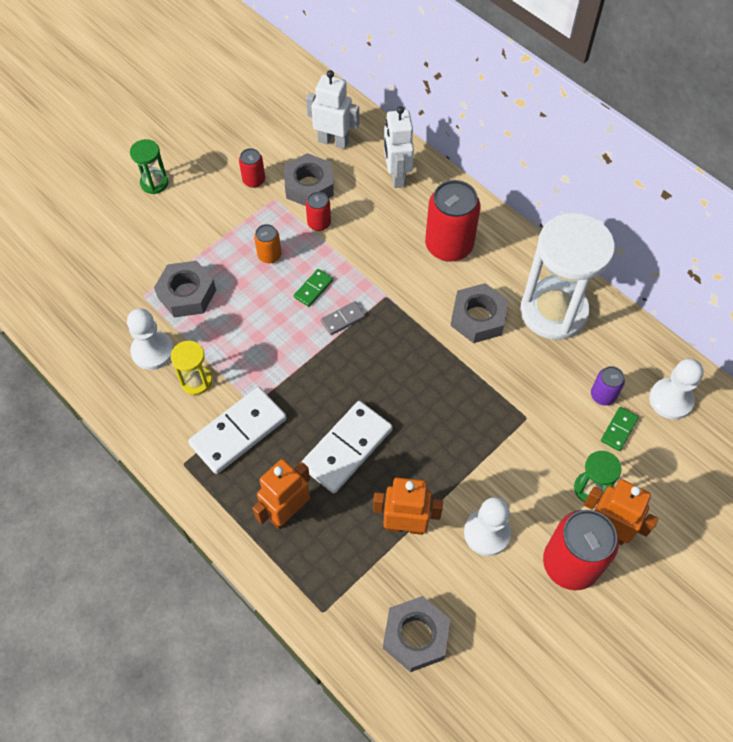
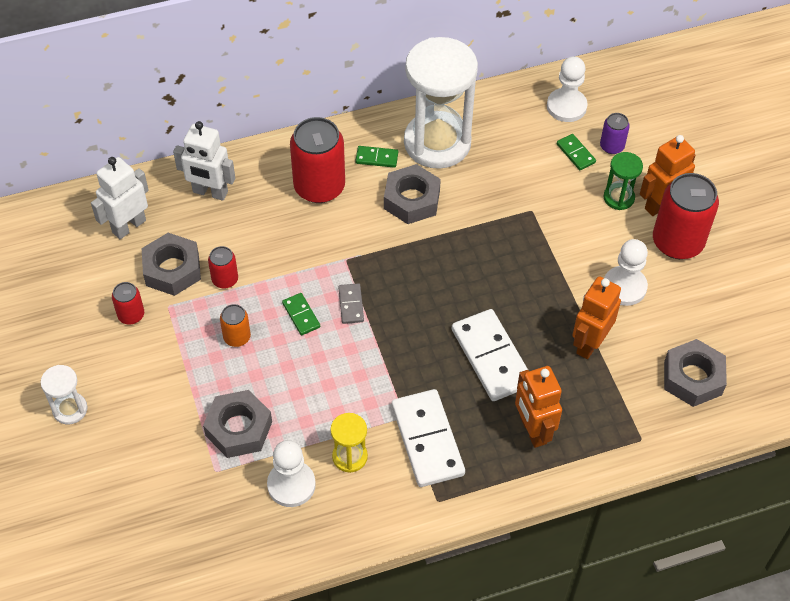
camera: 65 degrees left, 5 degrees down
green hourglass [130,139,169,194] -> white hourglass [40,365,87,424]
purple can [591,366,625,406] -> purple can moved to [600,113,630,154]
none -> green domino [355,146,398,168]

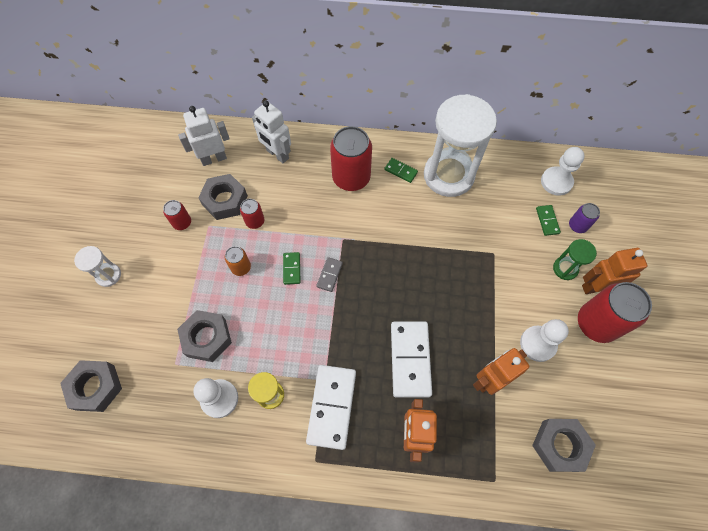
camera: 25 degrees right, 10 degrees up
grey nut [384,164,441,224] -> grey nut moved to [60,360,122,412]

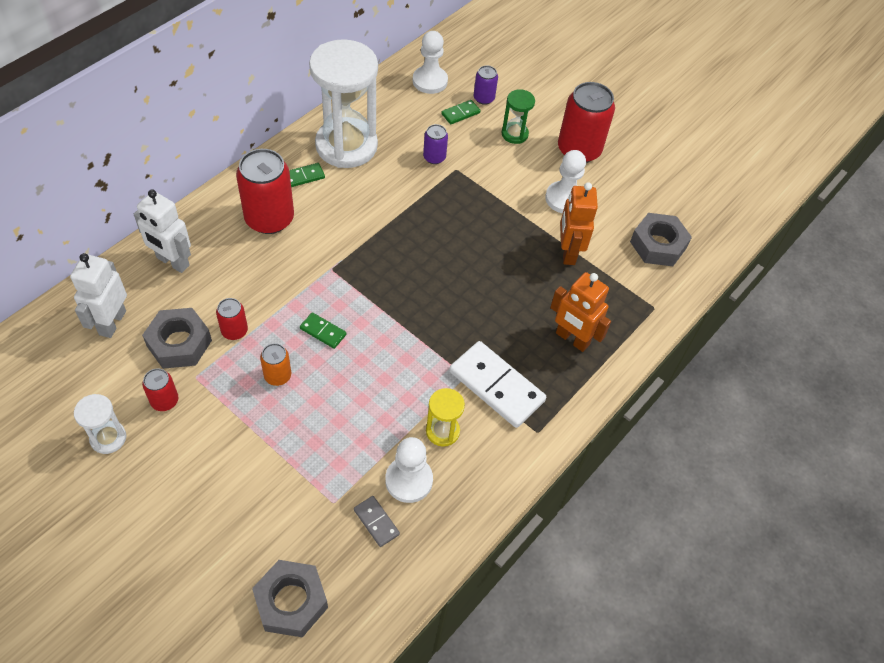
camera: 60 degrees left, 10 degrees down
white hourglass [74,246,121,287] -> white hourglass moved to [74,394,126,454]
grey nut [177,310,232,362] -> none
white robot [252,101,291,163] -> white robot turned 45 degrees clockwise [134,190,191,273]
grey domino [316,257,343,292] -> grey domino moved to [354,496,400,547]
white domino [391,322,432,397] -> none
green domino [536,205,561,236] -> green domino turned 60 degrees counterclockwise [441,100,480,125]
orange robot [582,248,647,294] -> none
none -> purple can [423,124,448,164]

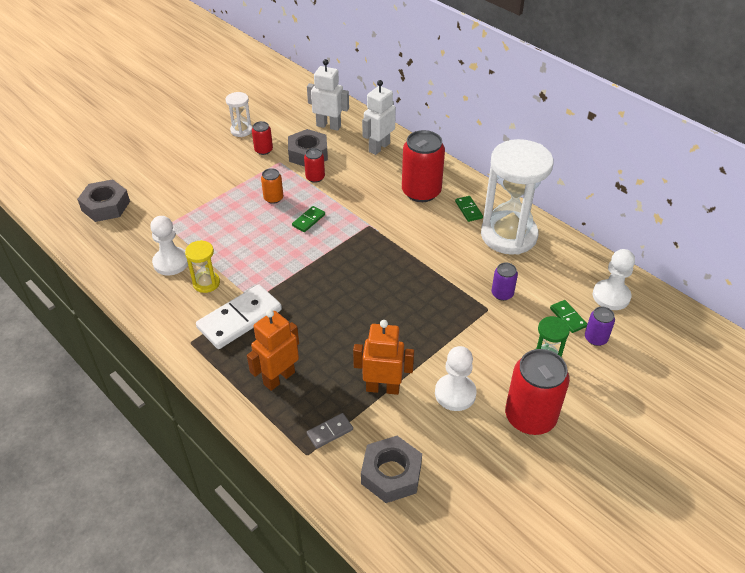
camera: 100 degrees right, 10 degrees down
grey domino [354,496,400,547] -> grey domino moved to [307,413,353,449]

